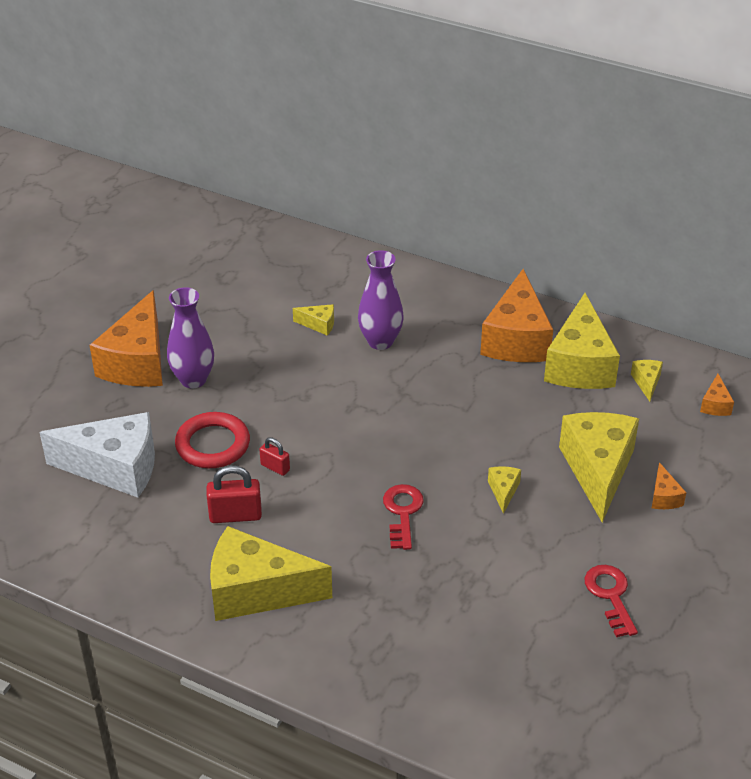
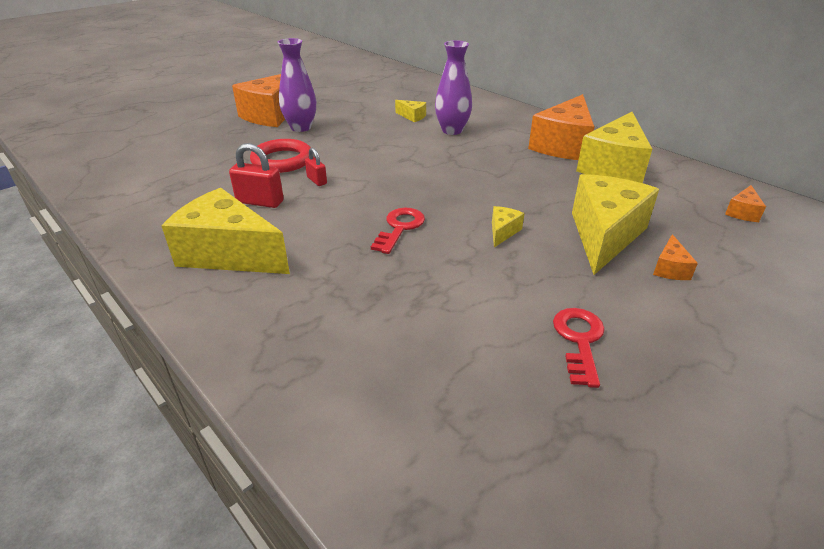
camera: 20 degrees right, 5 degrees down
white cheese [39,412,155,498] -> none
yellow cheese [631,360,663,401] -> none

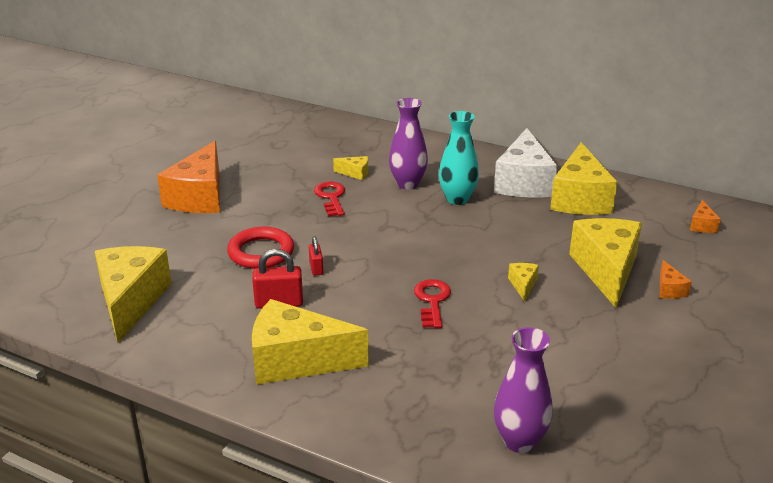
camera: 20 degrees left, 5 degrees down
purple vase [278,38,316,132] -> purple vase moved to [494,327,553,453]
red padlock [305,148,327,186] -> red padlock turned 45 degrees clockwise [309,237,323,276]
orange cheese [528,94,595,160] -> white cheese [494,128,557,197]
red key [553,308,605,388] -> red key moved to [314,182,345,216]
none -> yellow cheese [95,246,172,343]
none -> turquoise vase [439,111,479,205]

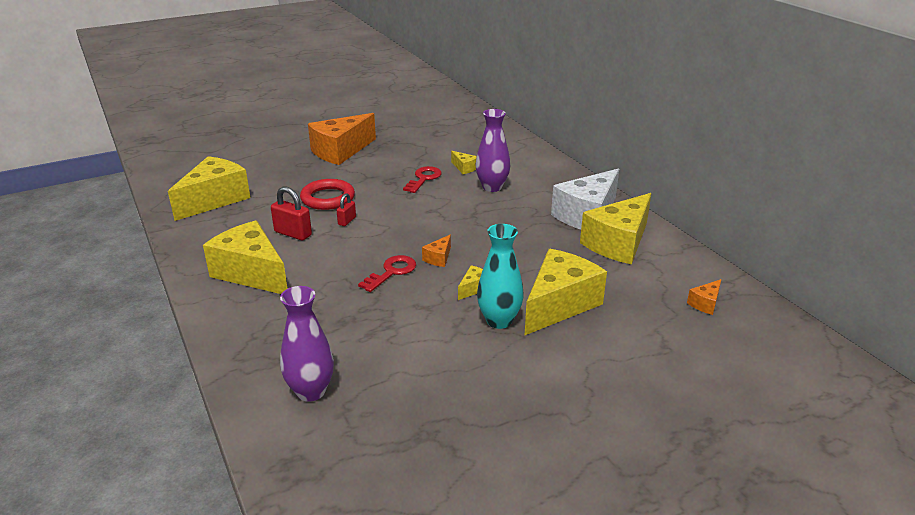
camera: 35 degrees right, 0 degrees up
turquoise vase [439,111,479,205] -> turquoise vase moved to [477,224,524,329]
orange cheese [660,260,692,299] -> orange cheese moved to [422,234,451,267]

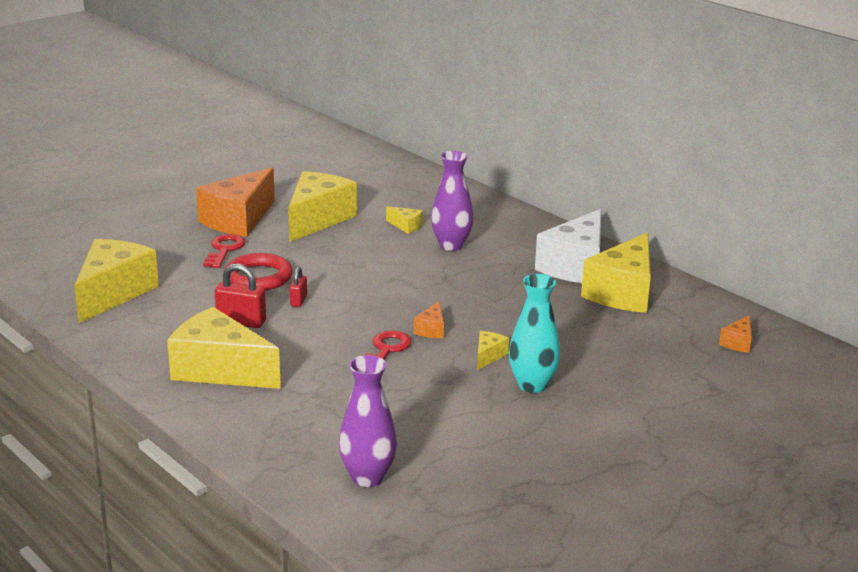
camera: 15 degrees left, 5 degrees down
red key [403,166,442,193] -> red key moved to [203,234,245,268]
yellow cheese [524,249,607,336] -> yellow cheese moved to [288,171,357,242]

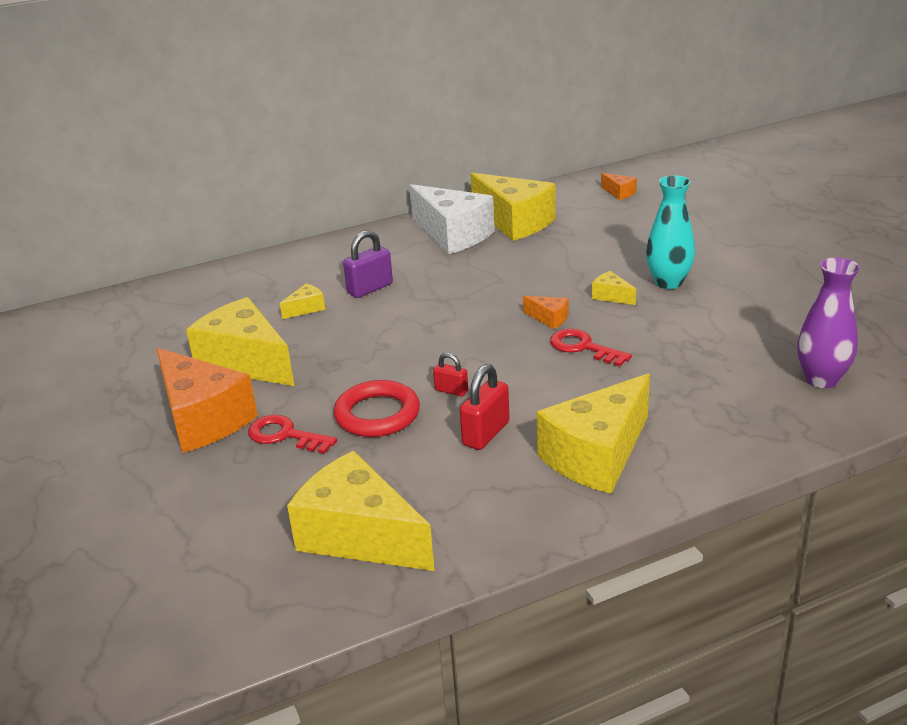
camera: 70 degrees left, 5 degrees up
purple vase [431,151,474,251] -> purple padlock [343,230,393,298]

